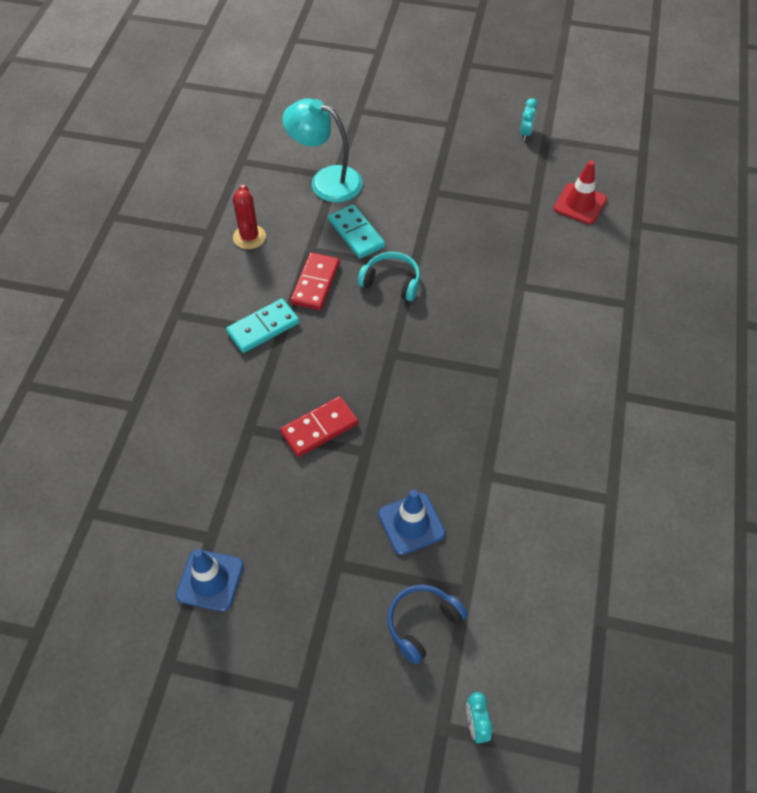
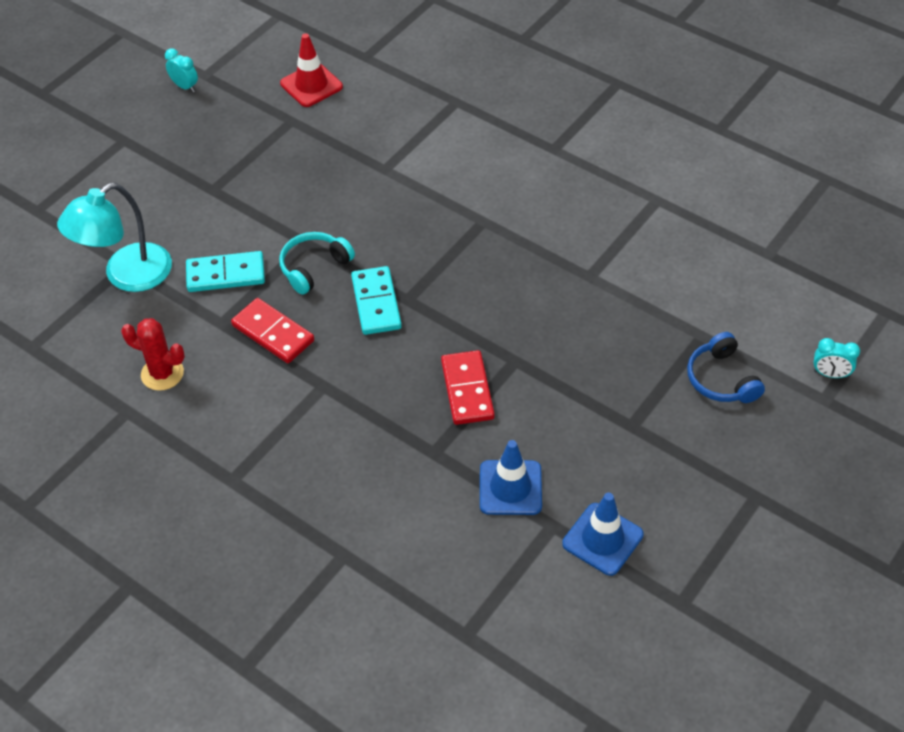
camera: 65 degrees left, 5 degrees down
turquoise domino [226,299,299,353] -> turquoise domino moved to [351,266,402,335]
blue traffic cone [378,490,445,555] -> blue traffic cone moved to [480,440,542,515]

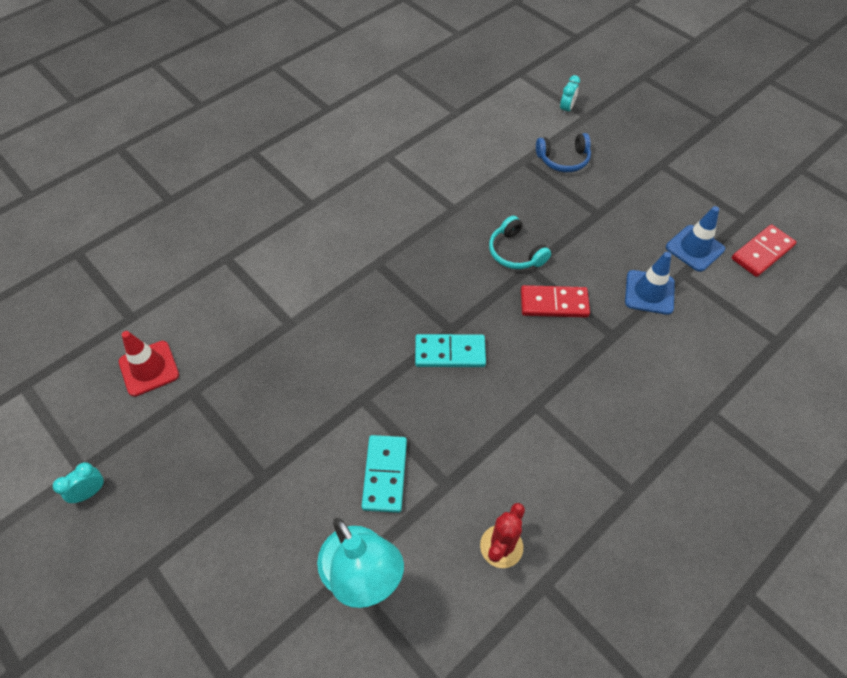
camera: 80 degrees left, 5 degrees up
red domino [231,298,314,363] -> red domino moved to [732,224,796,277]
turquoise headphones [279,232,355,295] -> turquoise headphones moved to [489,216,551,269]

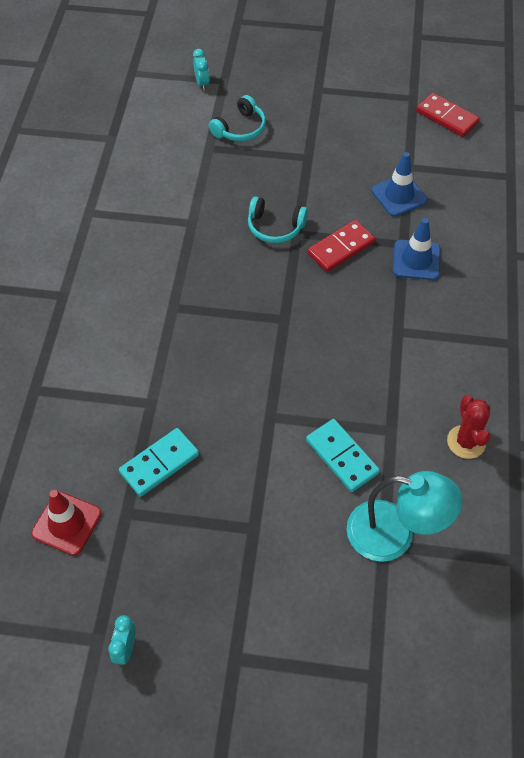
camera: 40 degrees left, 0 degrees up
turquoise domino [415,334,486,367] -> turquoise domino moved to [119,428,199,497]
blue headphones [536,133,591,172] -> turquoise headphones [209,95,266,141]
blue traffic cone [666,206,725,272] -> blue traffic cone moved to [393,218,441,280]
red domino [732,224,796,277] -> red domino turned 60 degrees counterclockwise [416,93,480,137]

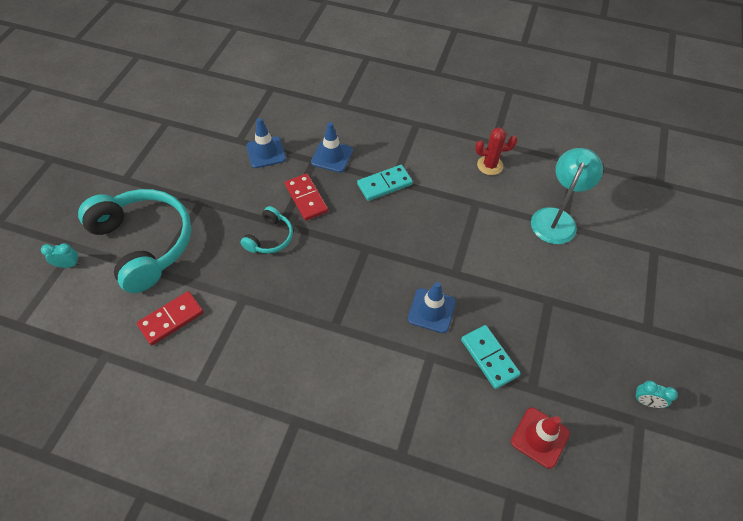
camera: 80 degrees left, 0 degrees up
turquoise headphones [209,95,266,141] -> turquoise headphones [78,189,191,293], size x2.13
turquoise domino [306,419,380,492] -> turquoise domino moved to [357,165,413,201]
red domino [416,93,480,137] -> red domino moved to [137,291,204,345]
none -> blue traffic cone [408,282,456,333]

